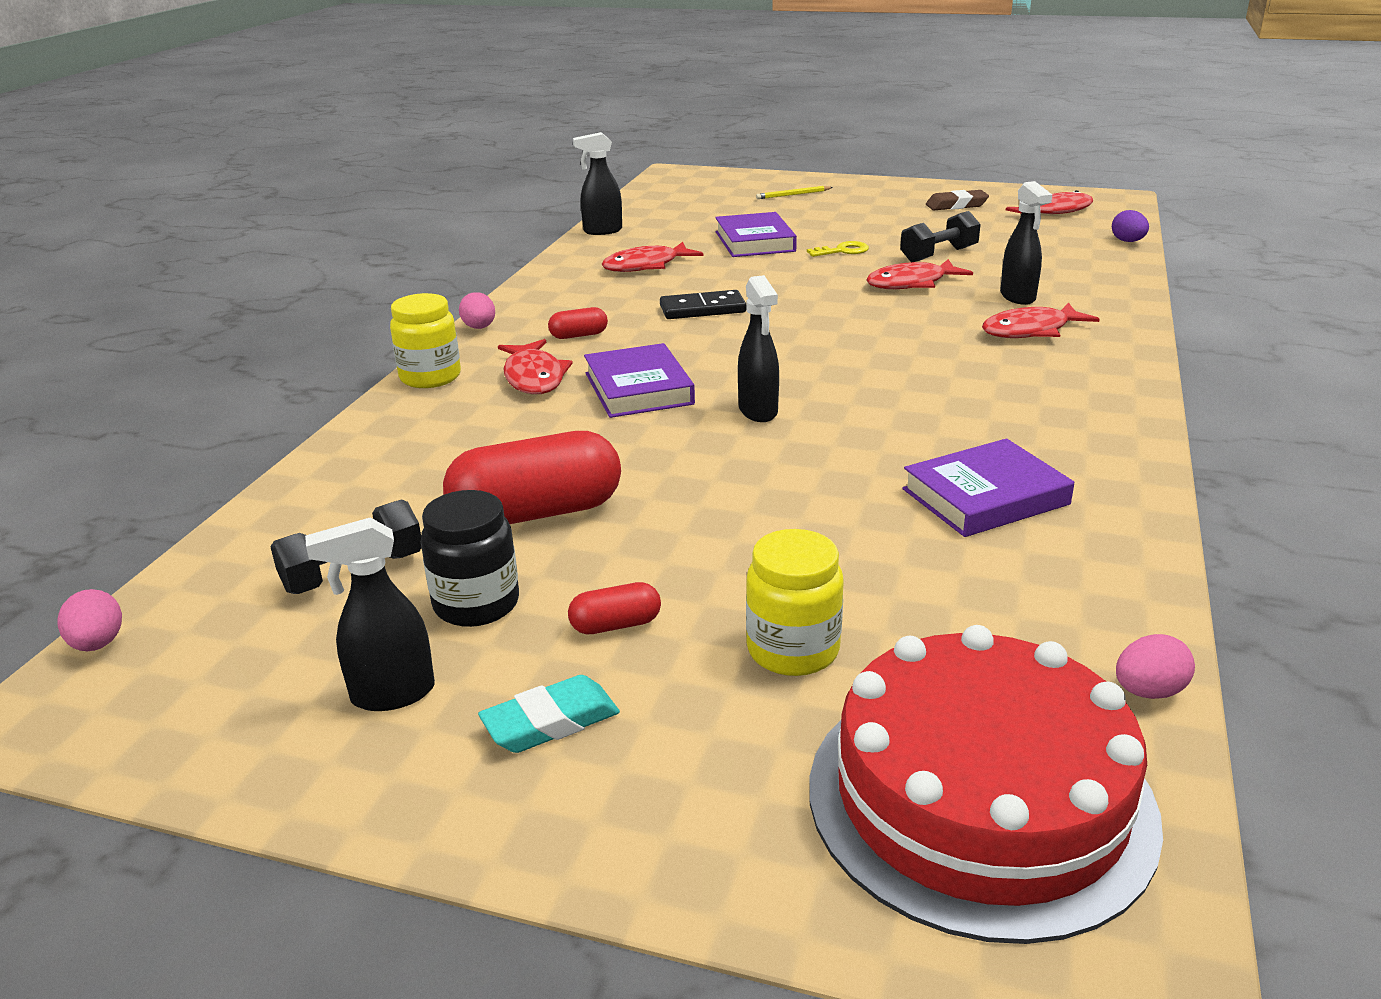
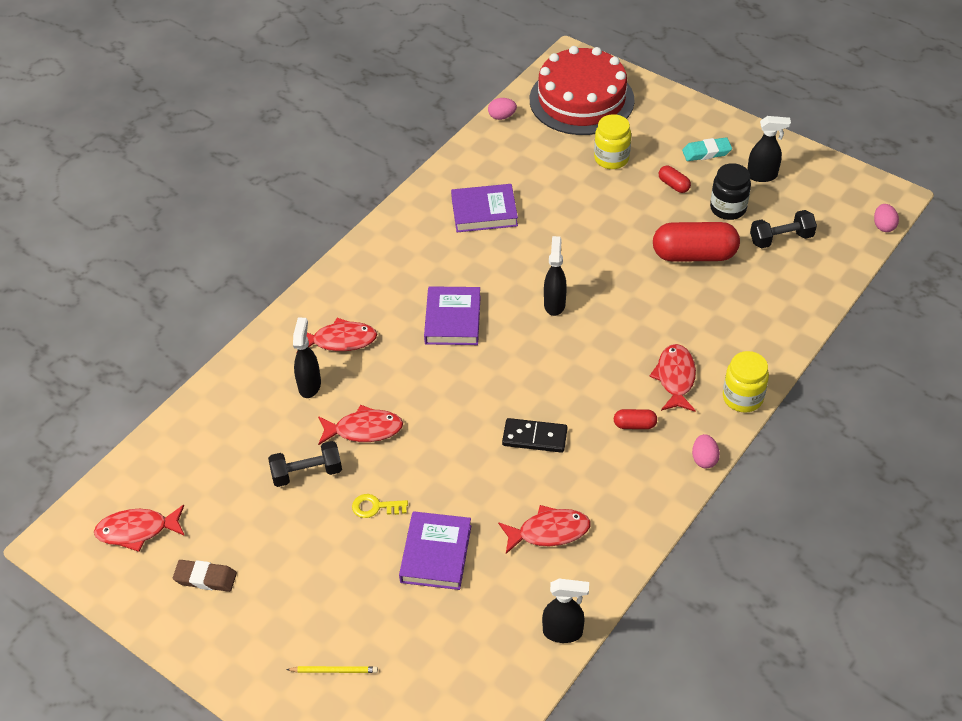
camera: 160 degrees left, 20 degrees up
red capsule [568,582,661,634] -> red capsule turned 45 degrees clockwise [659,166,691,193]
purple book [584,343,695,418] -> purple book moved to [424,286,481,345]
purple egg [1112,210,1149,242] -> none

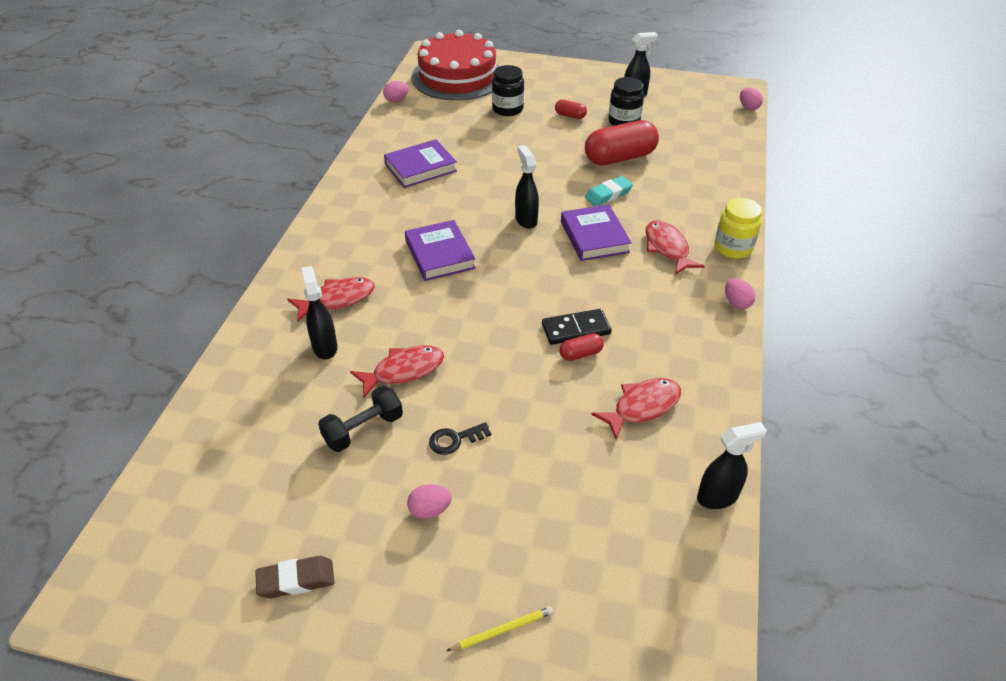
camera: 25 degrees left, 5 degrees down
red fish [94,505,185,552] -> none
yellow key [352,494,408,518] -> black key [429,422,491,455]
purple book [399,511,471,590] -> purple book moved to [561,204,632,261]
yellow jar [594,114,631,169] -> black jar [492,65,524,116]
red capsule [614,409,657,429] -> red capsule moved to [559,333,604,361]
turquoise eraser [682,137,732,161] -> turquoise eraser moved to [585,176,633,206]
black dumbbell [750,210,817,249] -> none
none -> pink egg [407,484,452,519]

